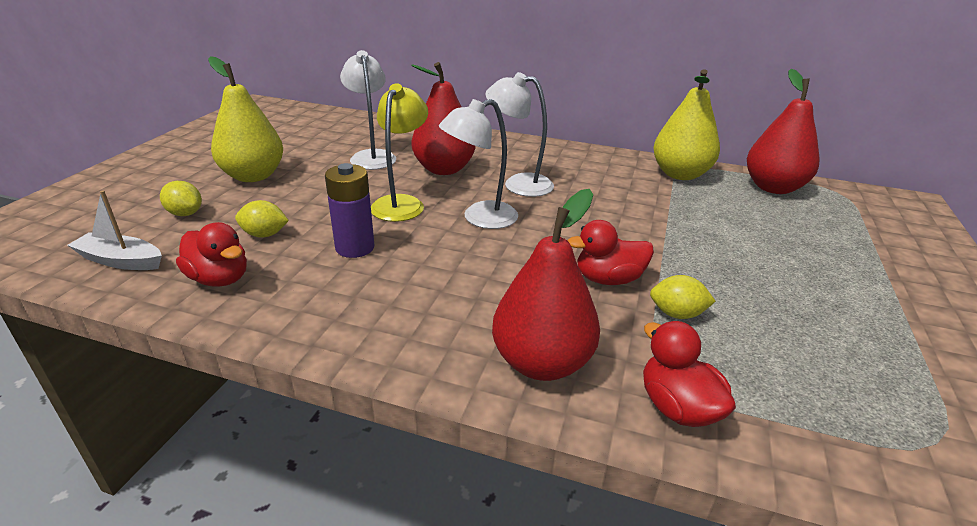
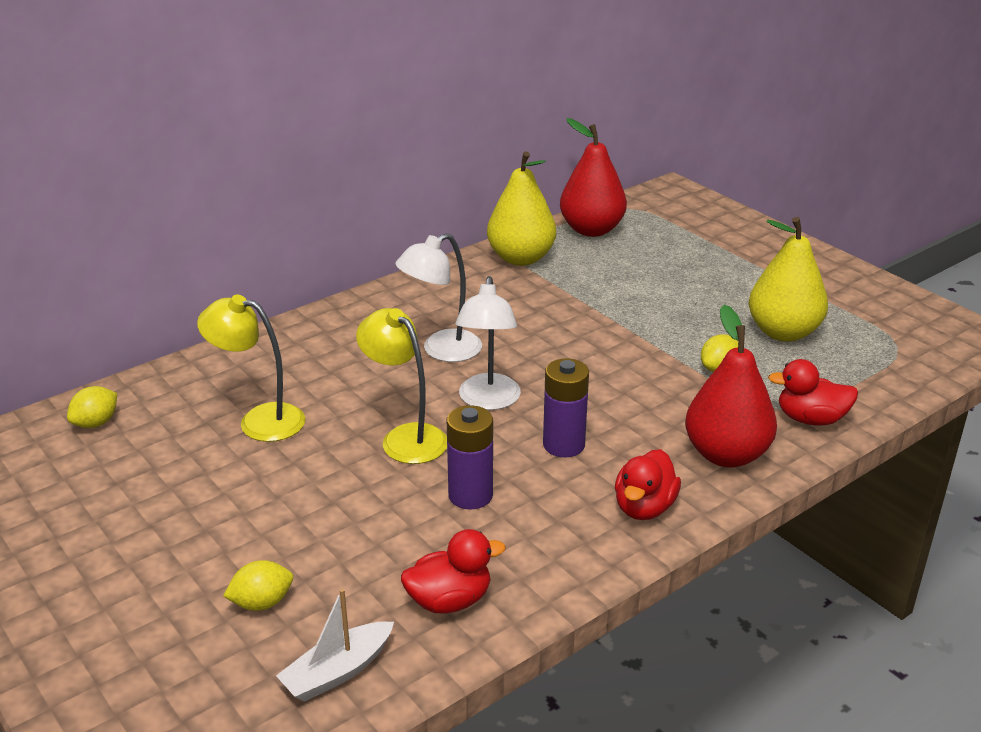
camera: 55 degrees left, 0 degrees up
yellow pear [208,56,283,182] -> yellow pear moved to [749,217,828,342]
yellow lemon [235,200,289,238] -> yellow lemon moved to [67,386,117,428]
white lamp [340,50,396,170] -> yellow lamp [197,295,305,442]
red pear [411,62,475,175] -> none
red duck [567,220,654,285] -> red duck moved to [615,449,681,520]
none -> purple battery [543,358,589,457]

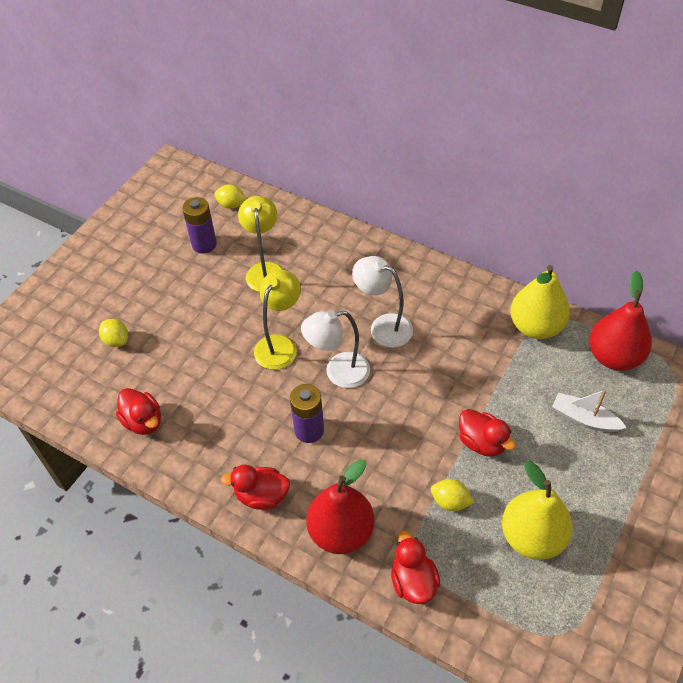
camera: 70 degrees right, 20 degrees up
white boat [276,588,394,702] -> white boat moved to [552,389,627,432]
purple battery [447,405,493,509] -> purple battery moved to [182,197,217,254]
none -> red duck [459,409,516,457]

